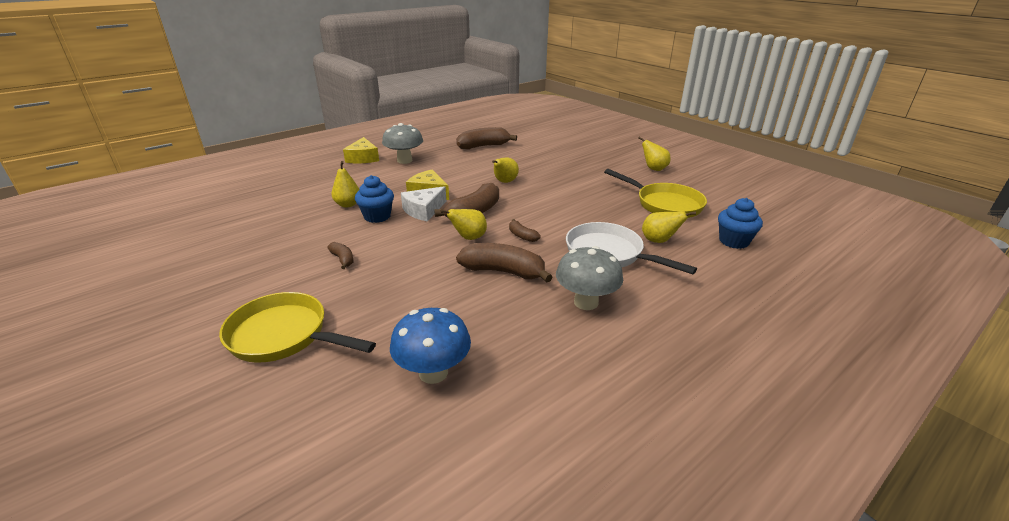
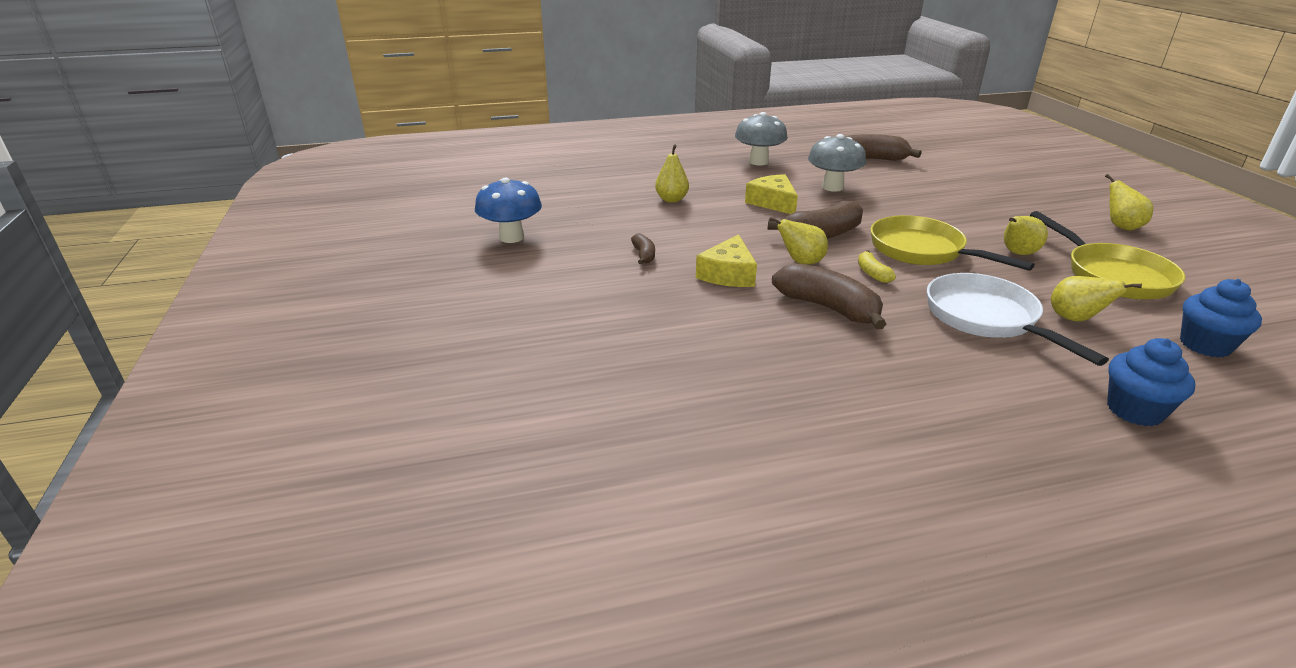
camera: 25 degrees right, 0 degrees up
yellow pan [219,292,376,363] -> yellow pan moved to [870,215,1035,271]
yellow cheese [343,137,379,163] -> yellow cheese moved to [696,234,757,287]
blue cupcake [355,175,394,223] -> blue cupcake moved to [1107,338,1195,426]
blue mushroom [390,308,471,384] -> blue mushroom moved to [475,178,542,243]
white cheese [401,186,446,222] -> none
yellow pear [492,157,519,183] -> yellow pear moved to [1004,216,1048,255]
brown banana [509,219,540,242] -> yellow banana [858,250,896,283]
grey mushroom [556,246,623,310] -> grey mushroom moved to [808,134,866,192]

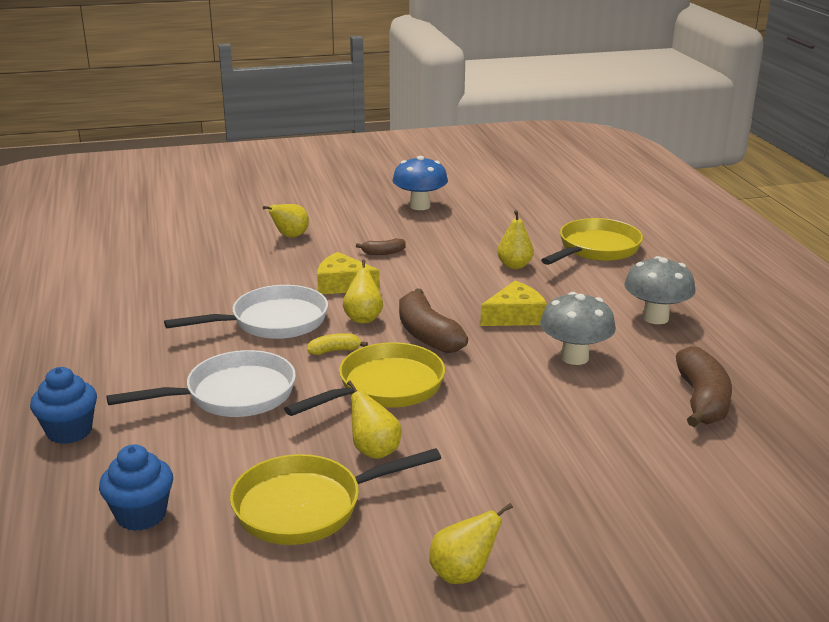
camera: 90 degrees right, 5 degrees down
brown banana [772,263,886,330] -> white pan [164,285,328,339]
yellow pear [1051,276,1142,322] -> yellow pear moved to [263,204,309,237]
none -> yellow pan [541,218,643,265]

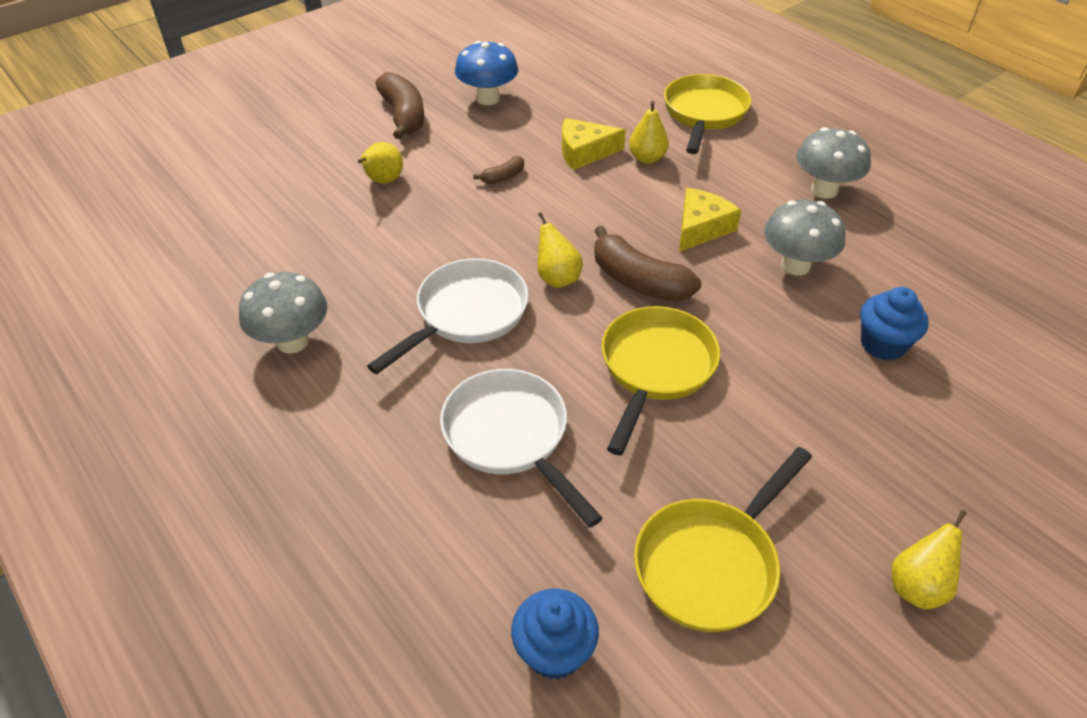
camera: 25 degrees left, 20 degrees up
blue cupcake [30,367,97,444] -> blue cupcake moved to [860,287,928,361]
white pan [106,350,296,417] -> white pan turned 75 degrees counterclockwise [440,369,603,528]
yellow banana [307,333,368,355] -> none
yellow cheese [317,252,380,294] -> yellow cheese moved to [562,118,626,170]
yellow pear [347,381,402,459] -> none
brown banana [676,346,732,427] -> brown banana moved to [375,72,424,139]
none -> grey mushroom [239,272,328,353]

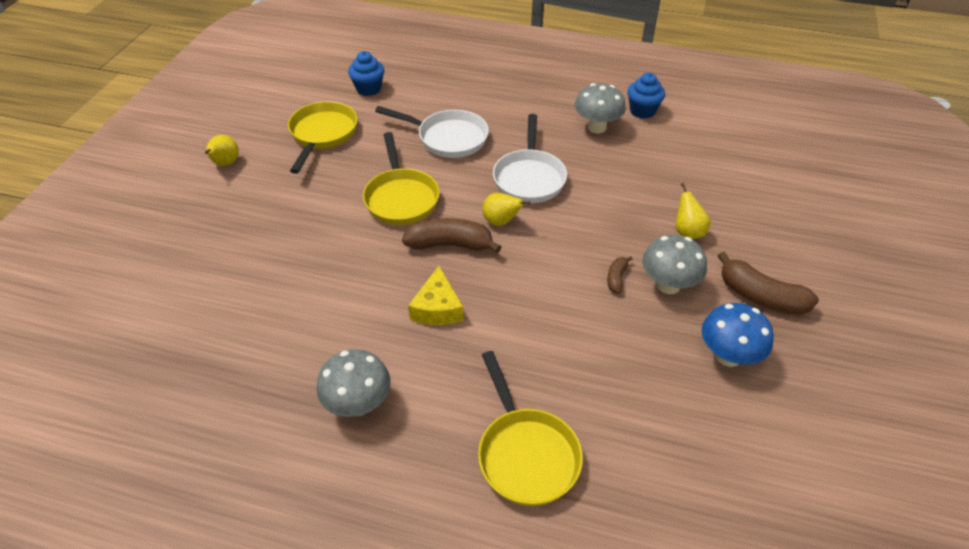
camera: 145 degrees right, 0 degrees up
yellow cheese [562,118,626,170] -> none
yellow pear [629,101,669,164] -> none
grey mushroom [764,200,845,276] -> grey mushroom moved to [642,235,707,294]
blue cupcake [860,287,928,361] -> blue cupcake moved to [627,73,665,119]

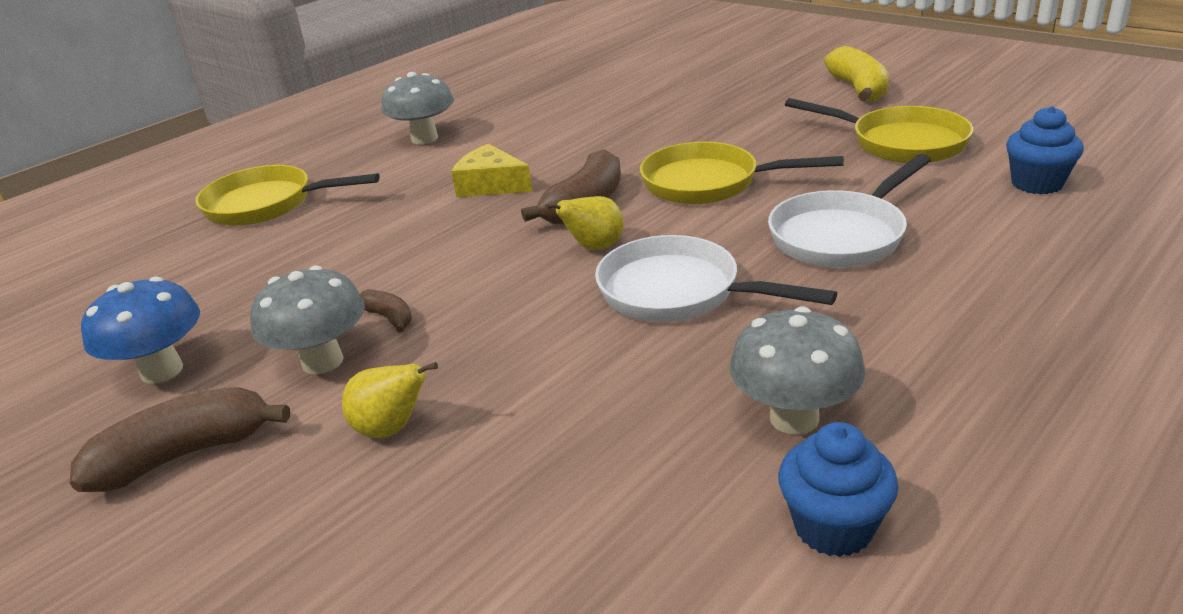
camera: 120 degrees right, 15 degrees down
yellow pear [205,135,239,166] -> yellow banana [824,46,889,101]

